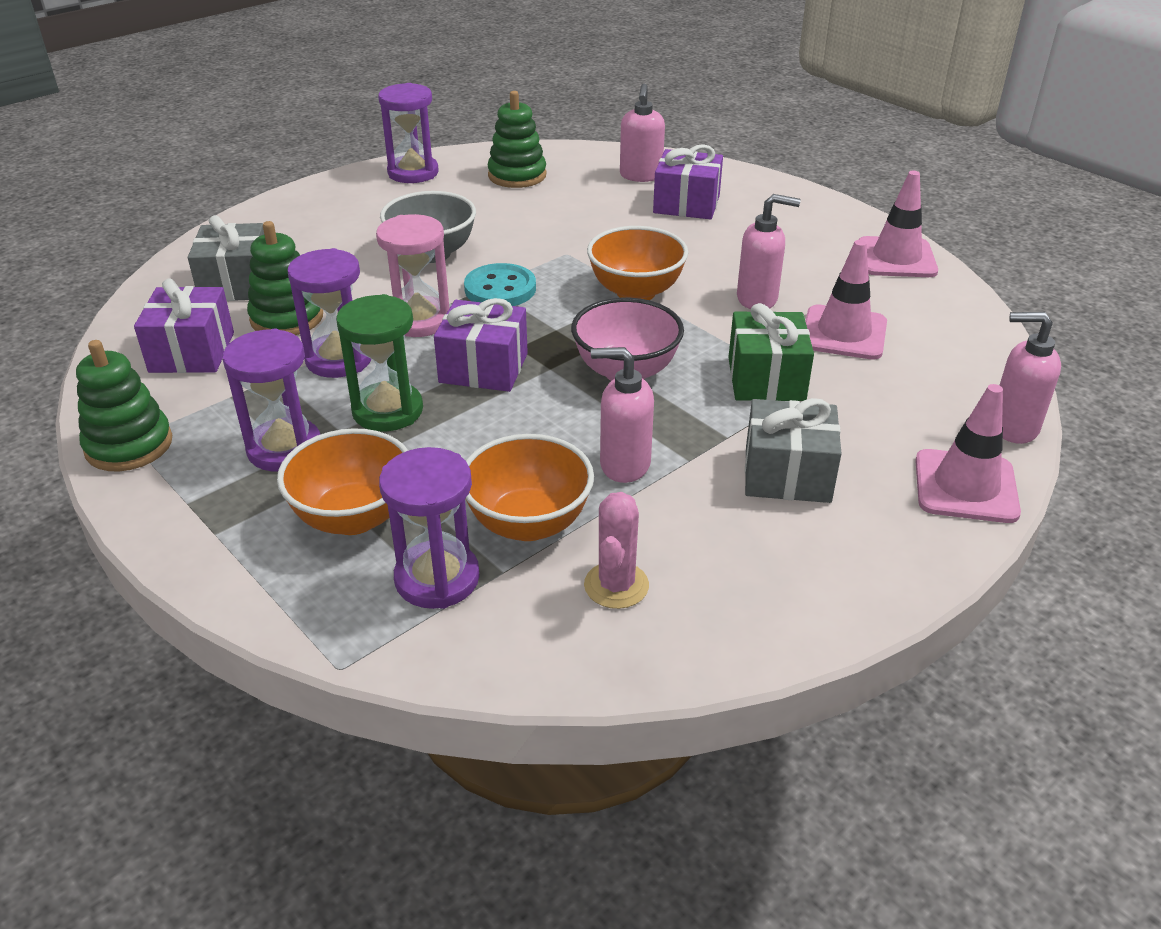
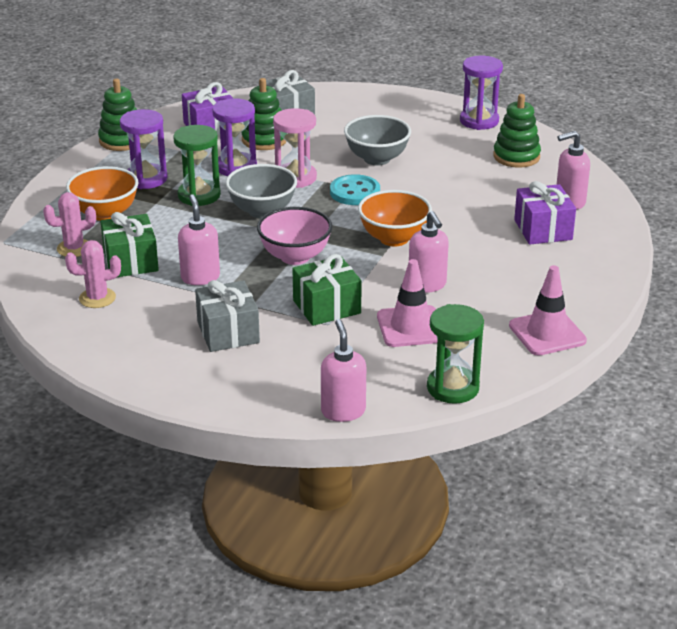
camera: 65 degrees right, 5 degrees down
purple hourglass [379,447,480,609] -> pink cactus [43,192,96,257]
purple gift [434,298,528,392] -> grey bowl [226,164,297,218]
orange bowl [465,434,594,541] -> green gift [100,212,159,277]
pink traffic cone [915,384,1021,523] -> none
none -> green hourglass [427,304,484,404]

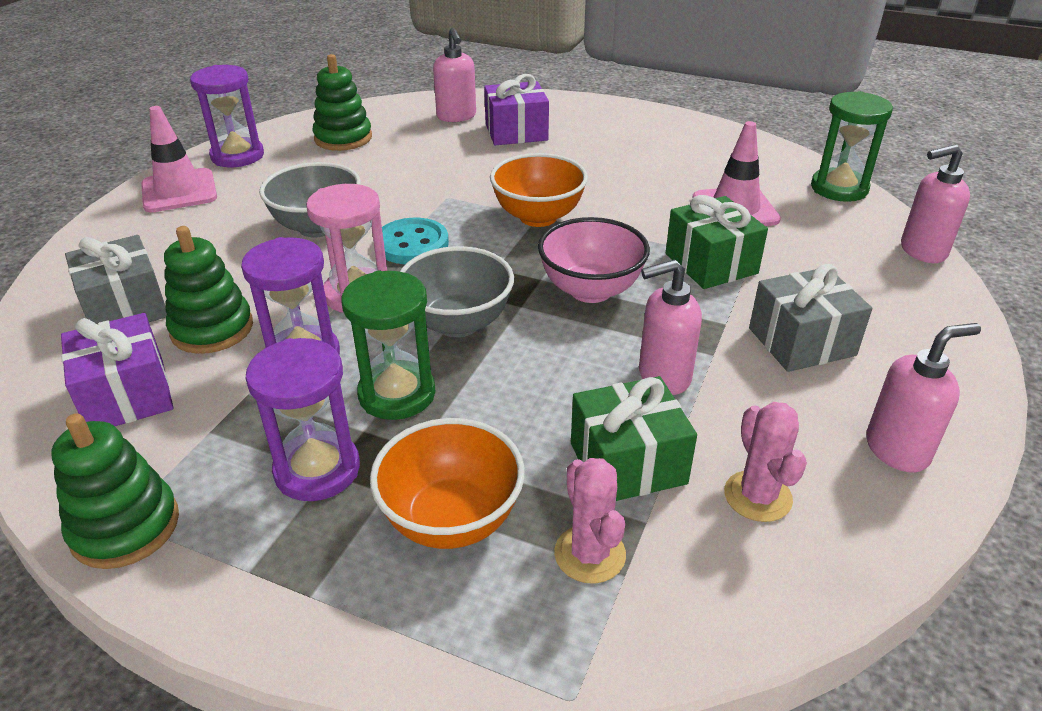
camera: 90 degrees left, 5 degrees up
pink soap dispenser [409,211,449,293] -> pink soap dispenser moved to [866,323,981,473]
pink traffic cone [509,265,587,356] -> pink traffic cone moved to [141,106,217,212]

